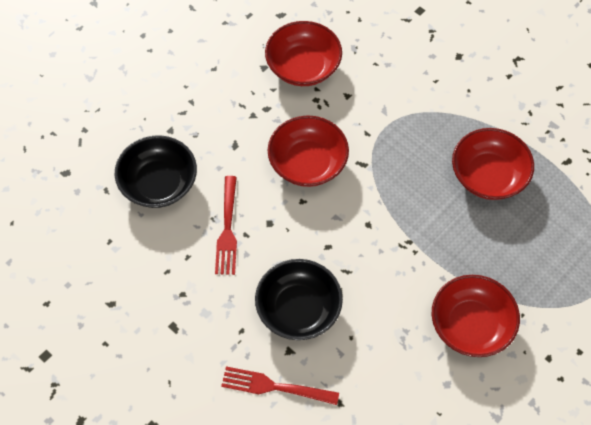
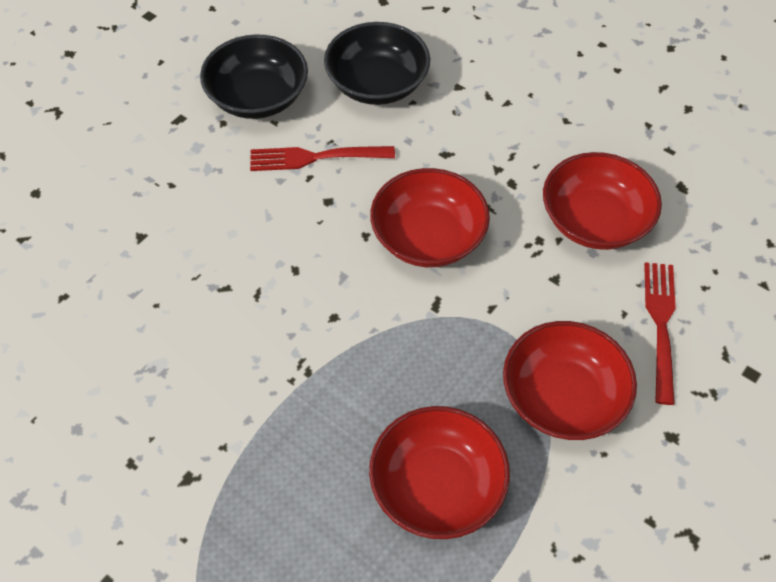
camera: 85 degrees right, 5 degrees down
red fork [221,366,339,405] -> red fork moved to [644,262,676,405]
black bowl [255,259,343,340] -> black bowl moved to [200,34,308,119]
red bowl [432,275,520,357] -> red bowl moved to [503,321,637,440]

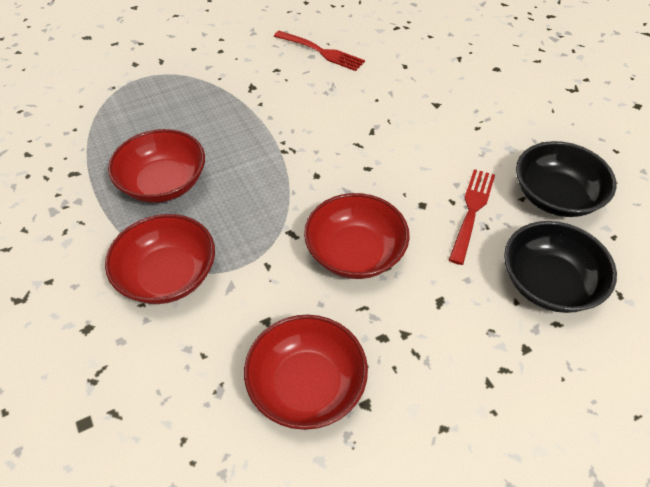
camera: 115 degrees right, 5 degrees down
red fork [644,262,676,405] -> red fork moved to [274,31,365,71]

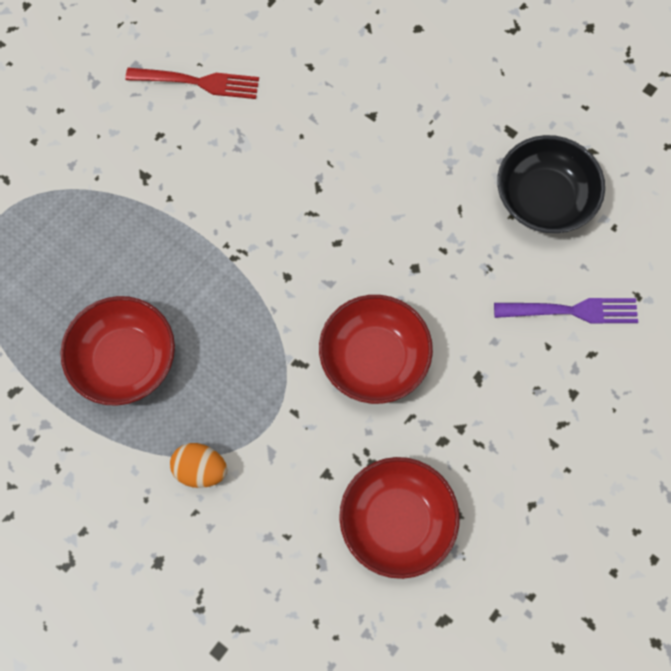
camera: 25 degrees left, 20 degrees up
red bowl [105,214,215,304] -> orange egg [170,443,227,488]
red fork [449,169,495,265] -> none
black bowl [504,221,617,313] -> purple fork [494,298,638,323]

